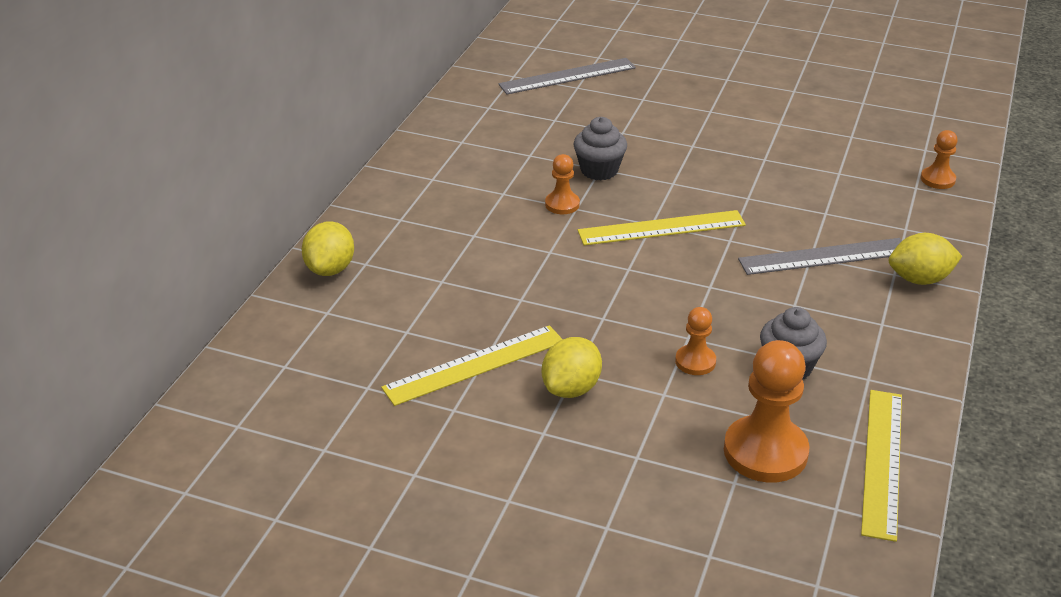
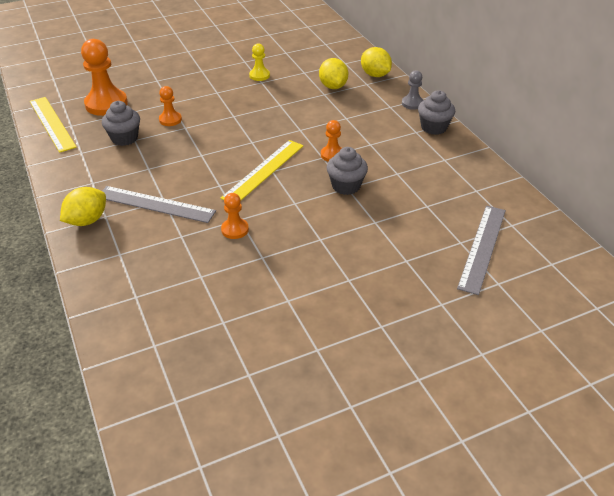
camera: 135 degrees right, 5 degrees up
yellow ruler [381,325,563,406] -> yellow pawn [249,43,270,81]
yellow lemon [542,337,602,398] -> yellow lemon moved to [319,58,348,89]
grey ruler [738,238,902,275] -> grey ruler turned 75 degrees clockwise [102,186,216,223]
orange pawn [921,130,958,189] -> orange pawn moved to [221,193,249,239]
none -> grey pawn [402,70,424,110]
none -> grey cupcake [418,90,455,135]

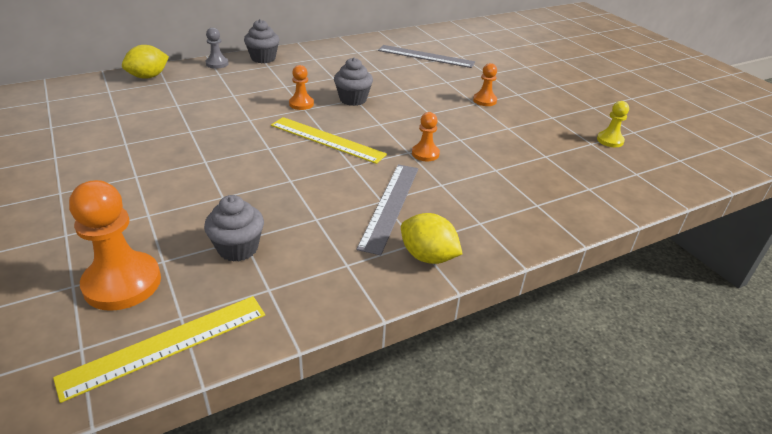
camera: 95 degrees left, 5 degrees down
orange pawn [159,86,182,126] -> orange pawn moved to [473,63,497,106]
yellow pawn [249,43,270,81] -> yellow pawn moved to [597,101,629,147]
yellow lemon [319,58,348,89] -> none

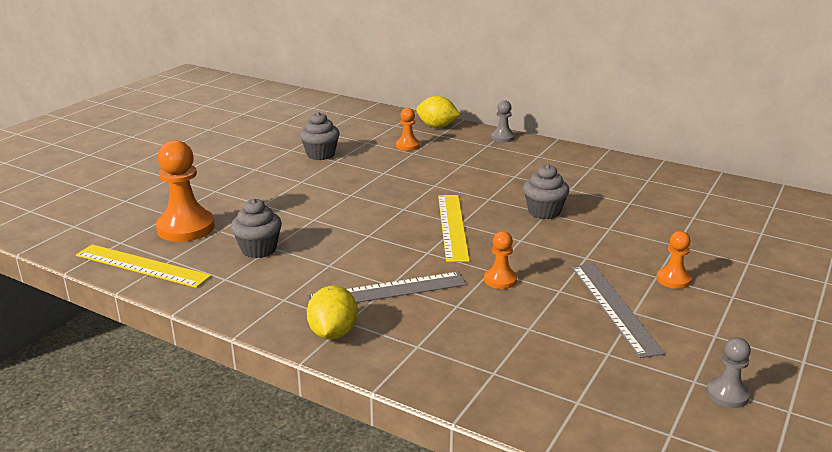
camera: 60 degrees right, 10 degrees down
grey cupcake [244,19,280,63] -> grey cupcake moved to [300,112,340,160]
orange pawn [289,65,314,110] -> orange pawn moved to [396,108,420,151]
grey ruler [378,45,475,68] -> grey ruler moved to [572,264,665,358]
yellow pawn [597,101,629,147] -> grey pawn [706,337,751,408]

